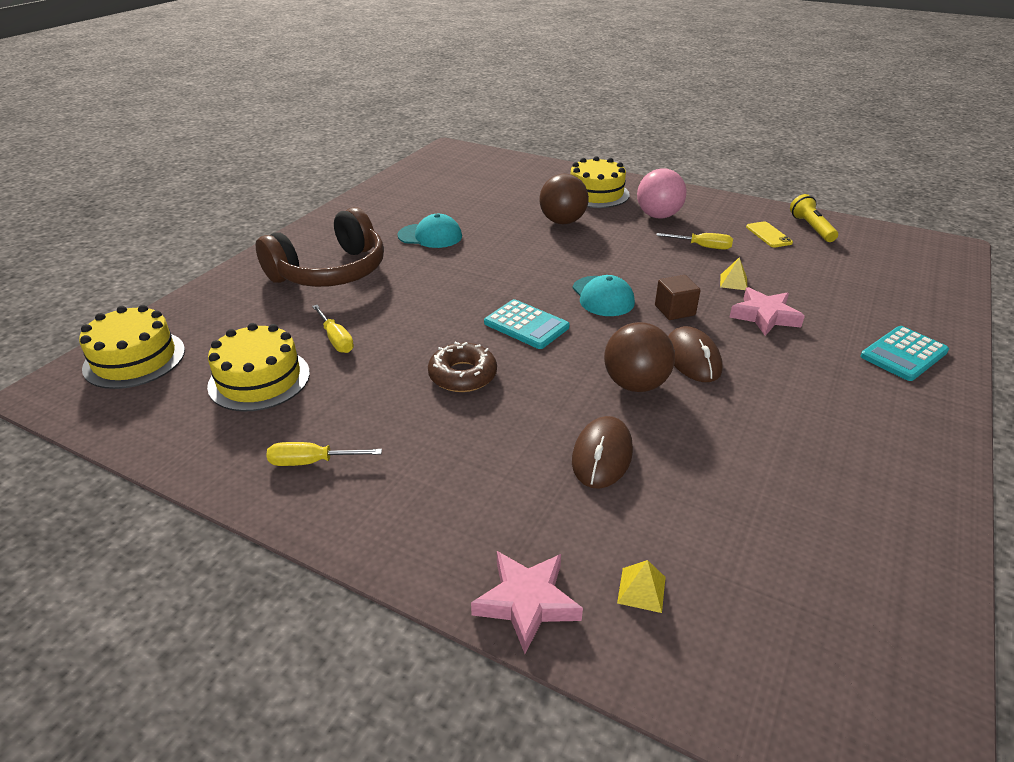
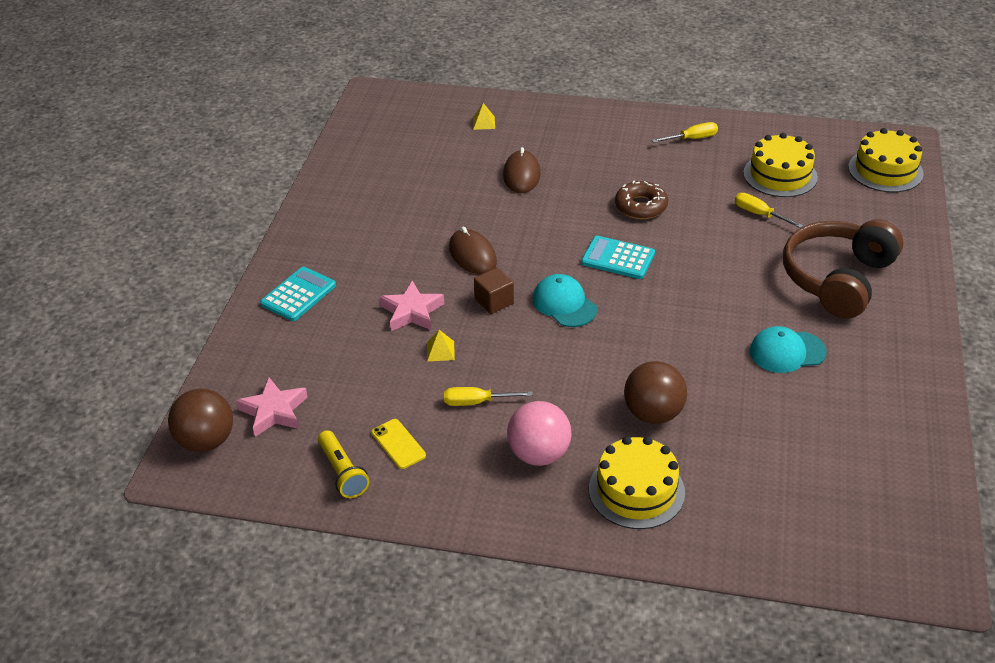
camera: 165 degrees right, 5 degrees up
pink star [471,551,583,654] -> pink star moved to [236,377,308,437]
brown ball [604,322,675,392] -> brown ball moved to [168,389,233,452]

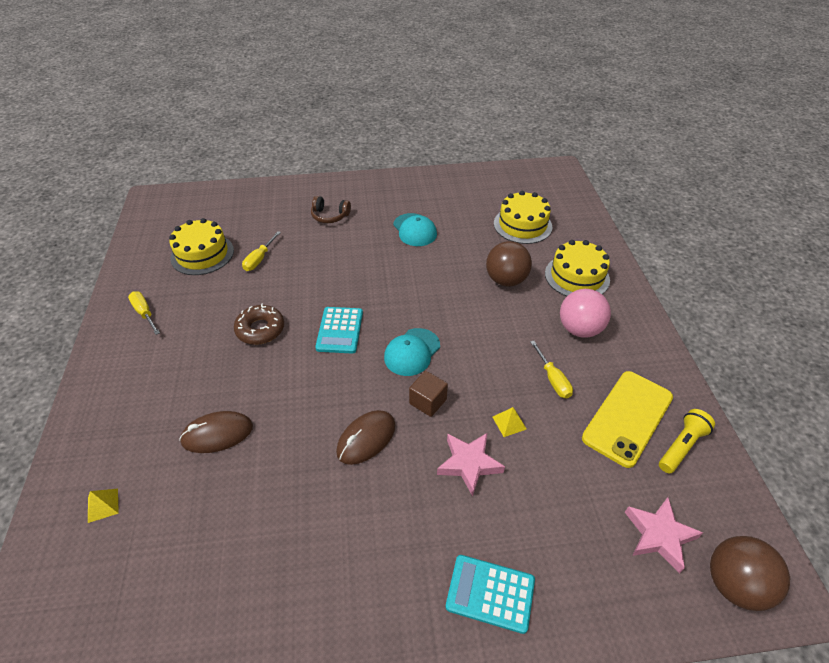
camera: 110 degrees left, 5 degrees up
yellow phone [371,419,426,469] -> yellow phone [582,371,673,468], size x2.02
brown headphones [783,219,903,319] -> brown headphones [311,196,351,223], size x0.46
yellow cake [848,128,924,192] -> yellow cake moved to [494,191,552,244]

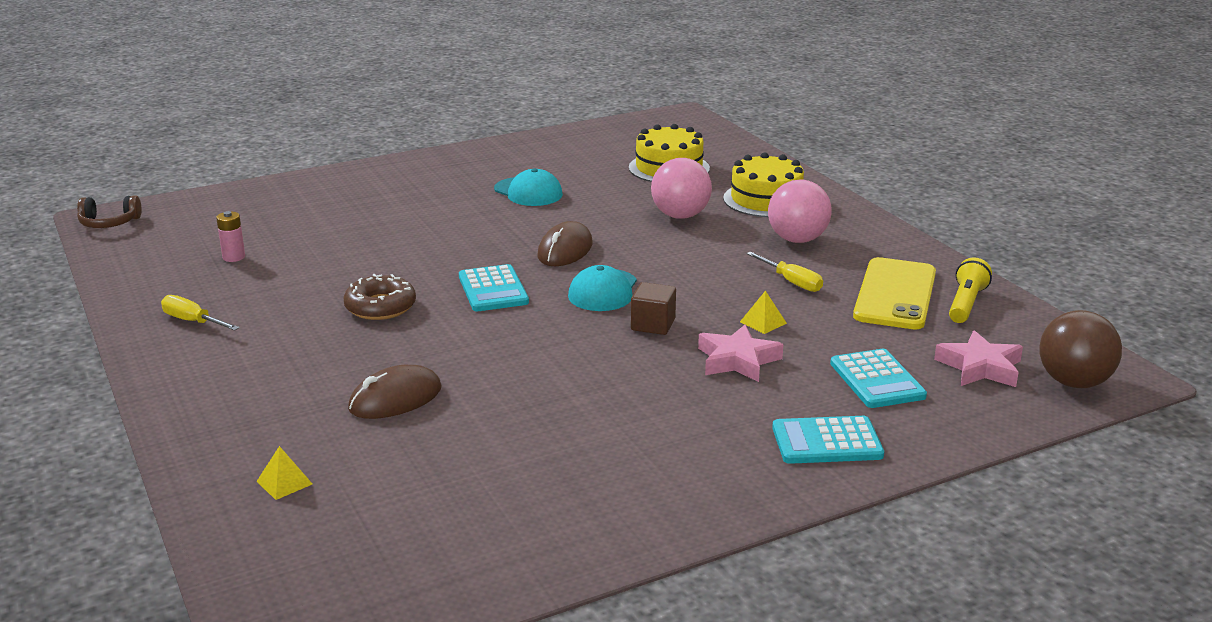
camera: 20 degrees left, 20 degrees down
yellow cake [169,218,234,275] -> pink battery [216,211,245,262]
yellow screwdriver [242,231,281,271] -> none
brown headphones [311,196,351,223] -> brown headphones moved to [77,195,142,228]
brown mouse [336,410,395,465] -> brown mouse moved to [538,221,593,266]
brown ball [486,241,532,287] -> pink ball [651,158,712,219]
none -> turquoise calculator [830,349,927,408]

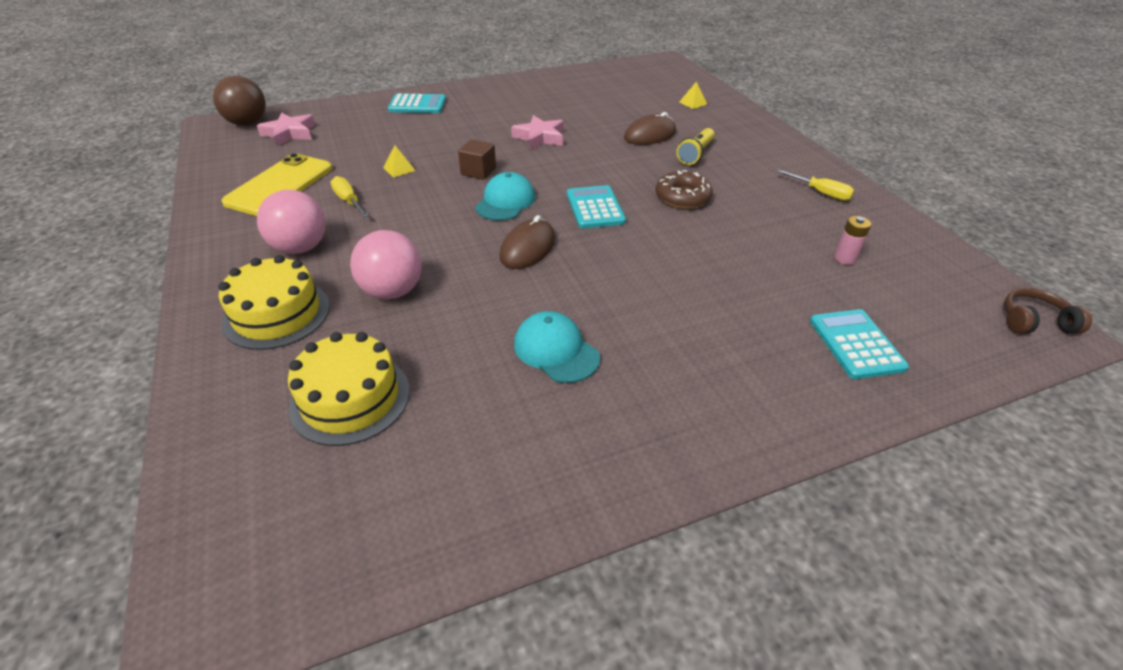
camera: 175 degrees left, 15 degrees up
pink star [698,325,783,382] -> pink star moved to [511,115,564,150]
turquoise calculator [830,349,927,408] -> turquoise calculator moved to [810,309,909,379]
yellow flashlight [949,257,992,323] -> yellow flashlight moved to [676,128,715,165]

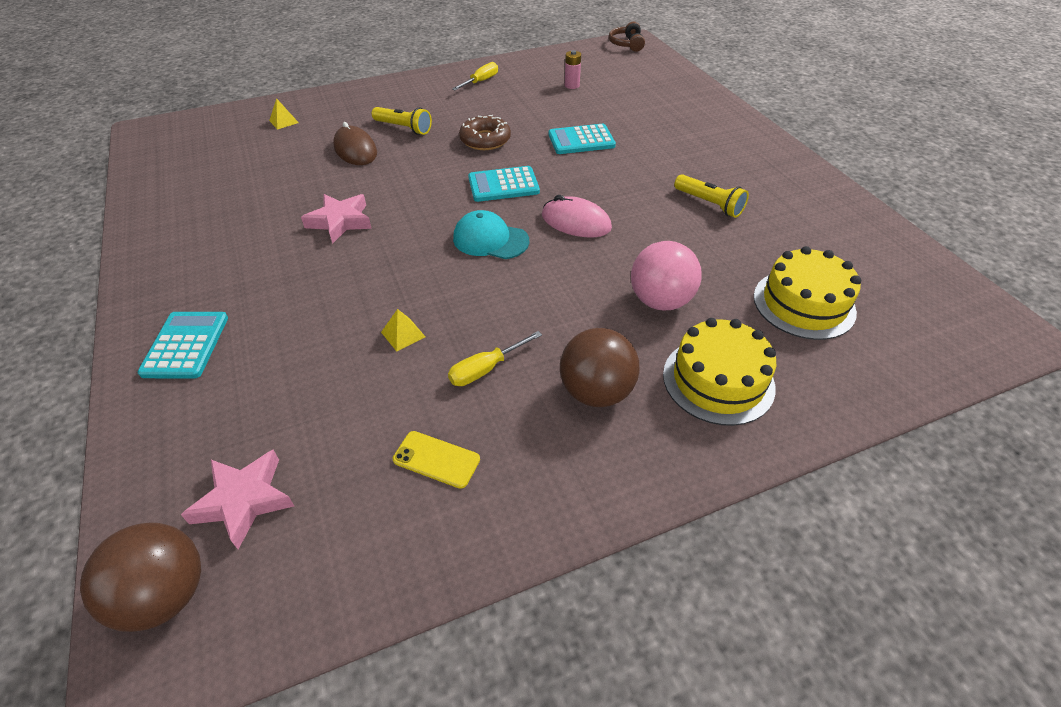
camera: 90 degrees left, 5 degrees up
yellow phone [221,153,332,216] -> yellow phone [393,431,480,489], size x0.50
pink ball [257,190,326,254] -> brown ball [560,328,639,407]
brown cube [458,139,496,180] -> none
brown mouse [499,215,556,269] -> pink mouse [542,195,612,238]
turquoise cap [514,311,600,383] -> yellow flashlight [674,174,749,218]
turquoise calculator [810,309,909,379] -> turquoise calculator moved to [548,124,616,154]

